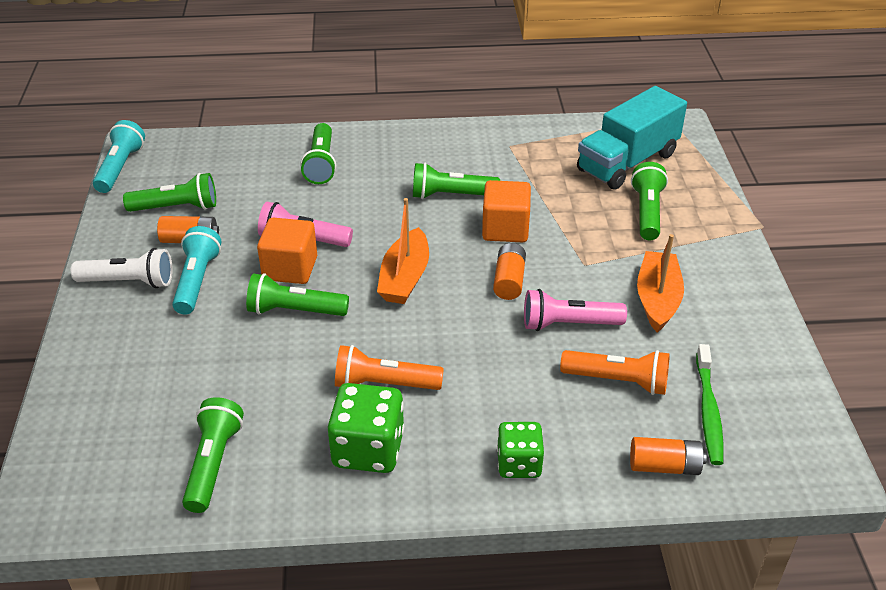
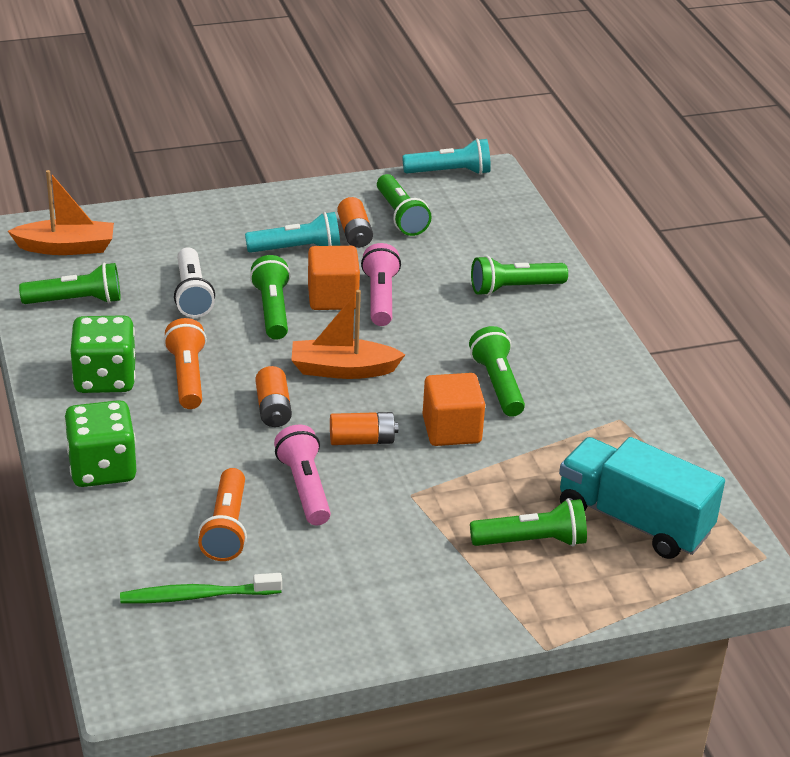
camera: 75 degrees right, 5 degrees down
white flashlight [71,248,173,288] -> white flashlight moved to [174,247,215,318]
green dice [497,422,544,478] -> green dice [64,400,137,487], size x1.54
orange battery [630,437,707,475] -> orange battery moved to [255,366,292,427]
orange boat [637,234,684,333] -> orange boat moved to [8,170,114,255]

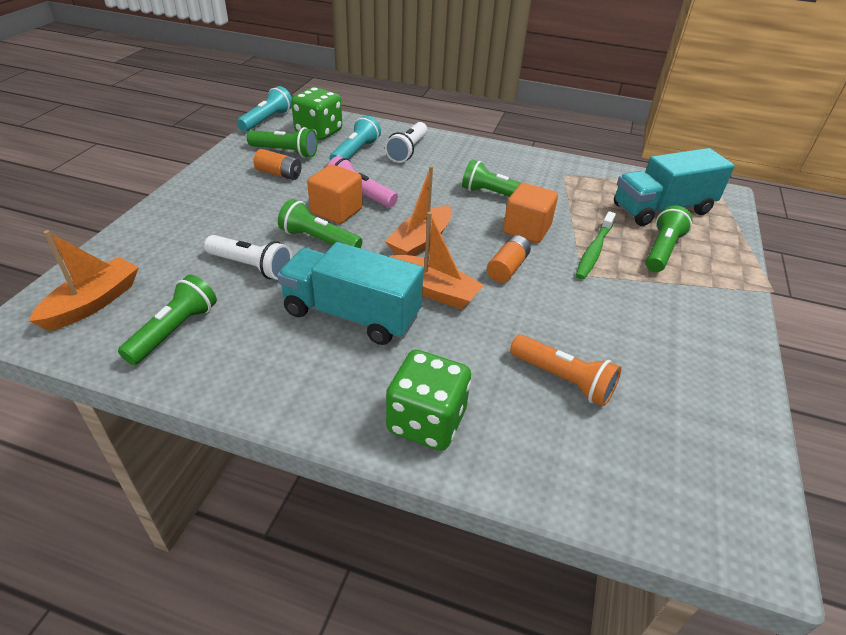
camera: 55 degrees left, 5 degrees up
green dice [70,315,135,393] -> green dice moved to [291,87,342,140]
green toothbrush [120,573,282,603] -> green toothbrush moved to [576,211,616,279]
orange flashlight [163,318,207,409] -> turquoise truck [277,242,424,345]
turquoise flashlight [245,212,340,253] -> turquoise flashlight moved to [330,116,381,161]
orange battery [255,366,292,427] -> orange boat [389,212,484,309]
pink flashlight [274,425,331,525] -> none
green flashlight [471,256,568,296] -> white flashlight [385,122,427,163]

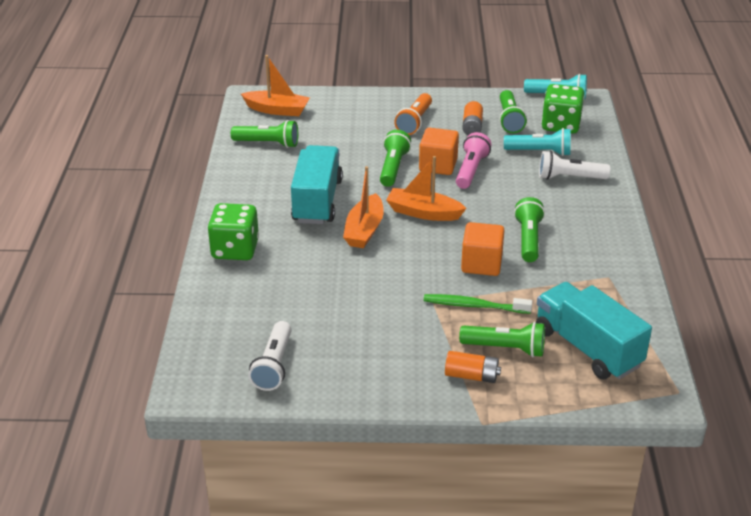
camera: 75 degrees right, 5 degrees down
white flashlight [204,235,292,280] -> white flashlight moved to [248,321,292,391]
orange battery [487,235,531,283] -> orange battery moved to [445,351,501,383]
orange flashlight [510,335,621,406] -> orange flashlight moved to [394,93,432,135]

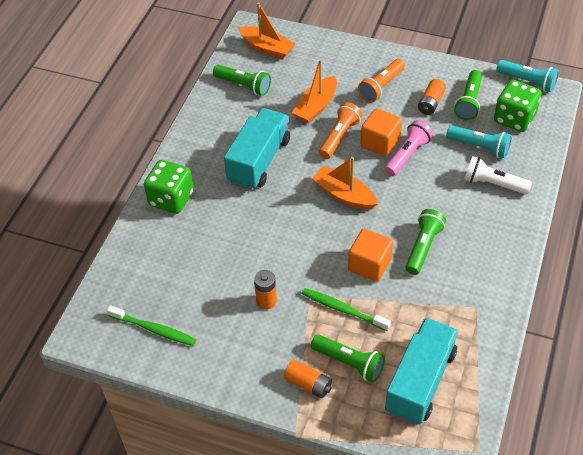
camera: 20 degrees right, 15 degrees up
white flashlight [248,321,292,391] -> green toothbrush [107,305,197,346]
orange boat [343,166,384,248] -> orange boat moved to [292,59,337,124]
green flashlight [380,130,411,187] -> orange flashlight [319,102,363,159]
turquoise truck [536,282,652,379] -> turquoise truck turned 45 degrees clockwise [385,318,458,425]
none -> orange battery [254,270,277,310]

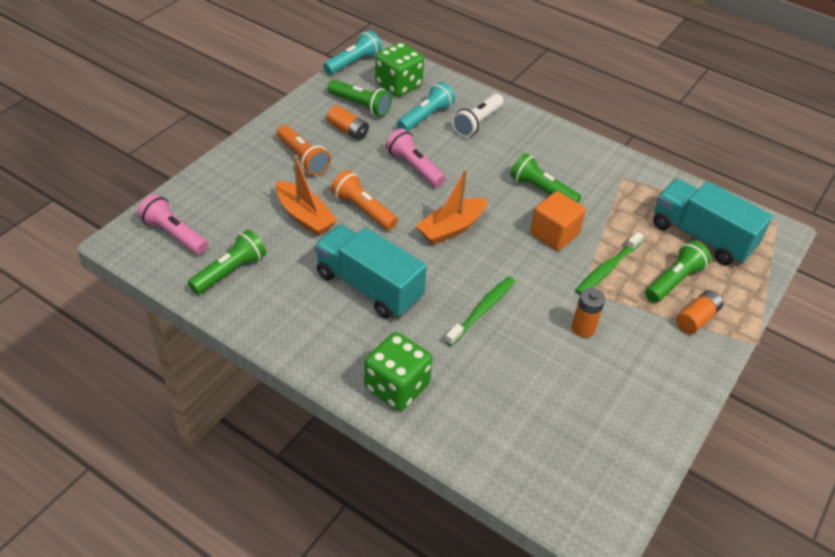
camera: 80 degrees left, 5 degrees down
green toothbrush [107,305,197,346] -> green toothbrush moved to [445,276,515,346]
orange boat [238,2,295,59] -> pink flashlight [137,194,208,255]
orange cube [361,108,402,157] -> none

